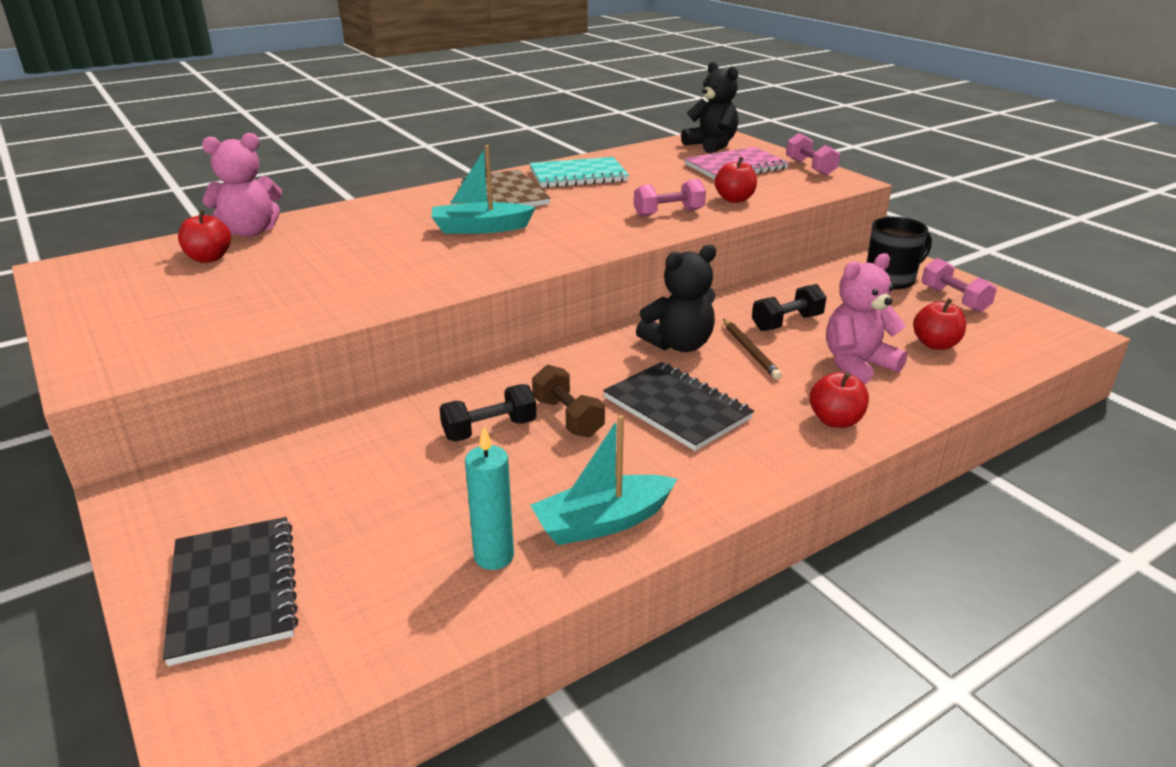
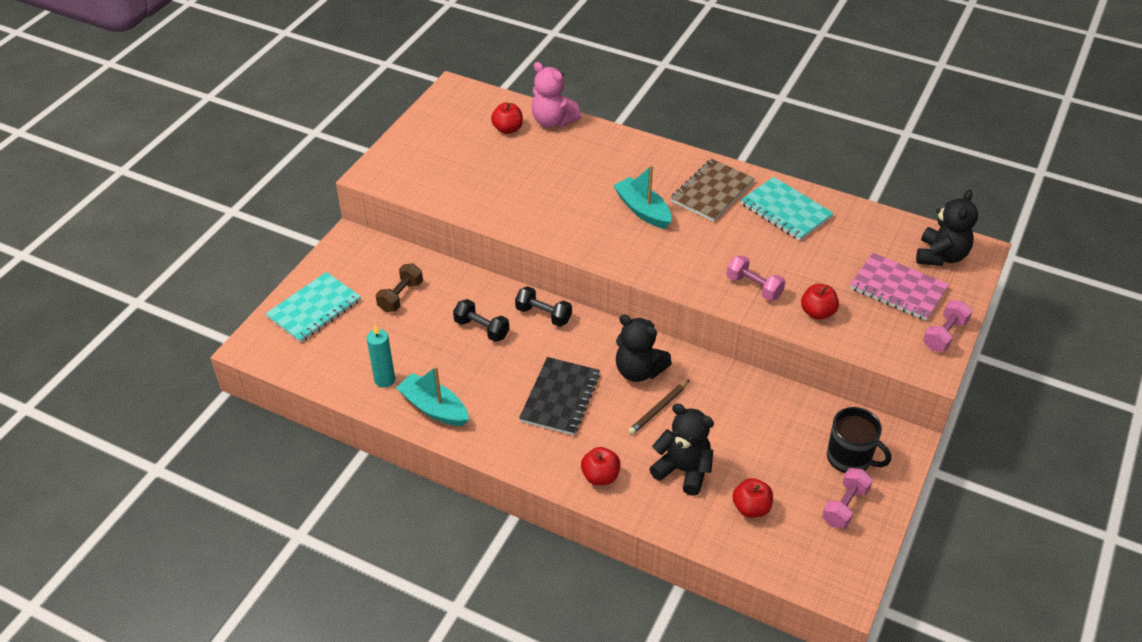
camera: 60 degrees right, 15 degrees up
black notebook [163,517,299,666] -> turquoise notebook [265,272,361,343]
brown dumbbell [532,365,605,437] -> brown dumbbell moved to [376,263,423,312]
black dumbbell [752,284,827,331] -> black dumbbell moved to [515,286,572,327]
pink teddy bear [826,253,907,385] -> black teddy bear [649,403,714,496]

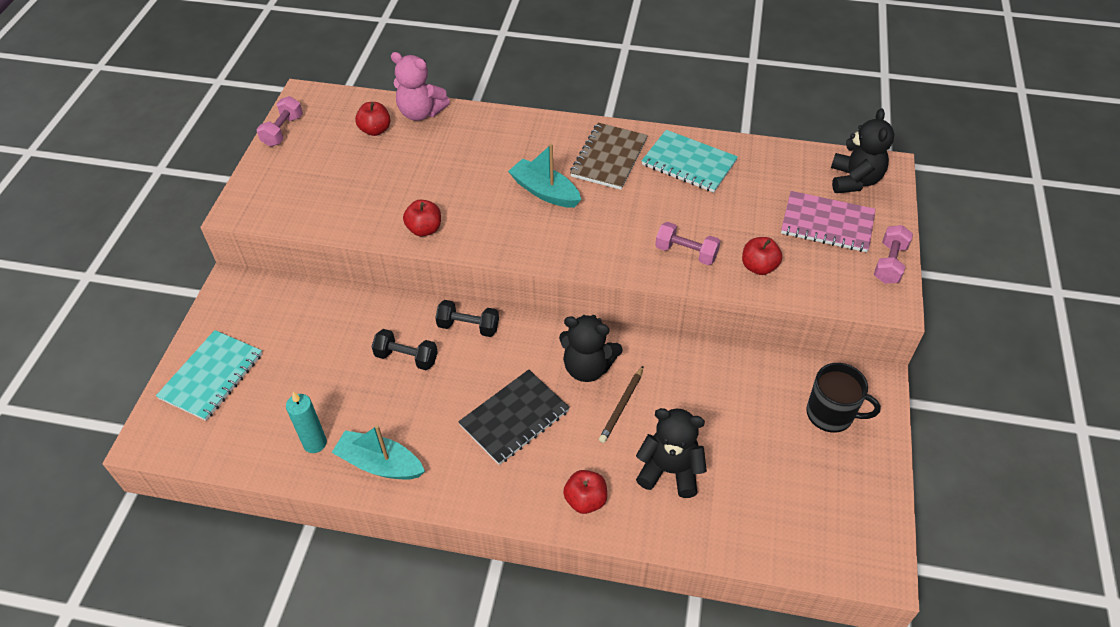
camera: 15 degrees left, 5 degrees up
brown dumbbell [376,263,423,312] -> none
black notebook [519,357,600,435] -> black notebook turned 45 degrees clockwise [458,370,570,465]
red apple [732,478,773,518] -> red apple moved to [403,200,441,237]
pink dumbbell [822,468,873,529] -> pink dumbbell moved to [256,96,303,147]

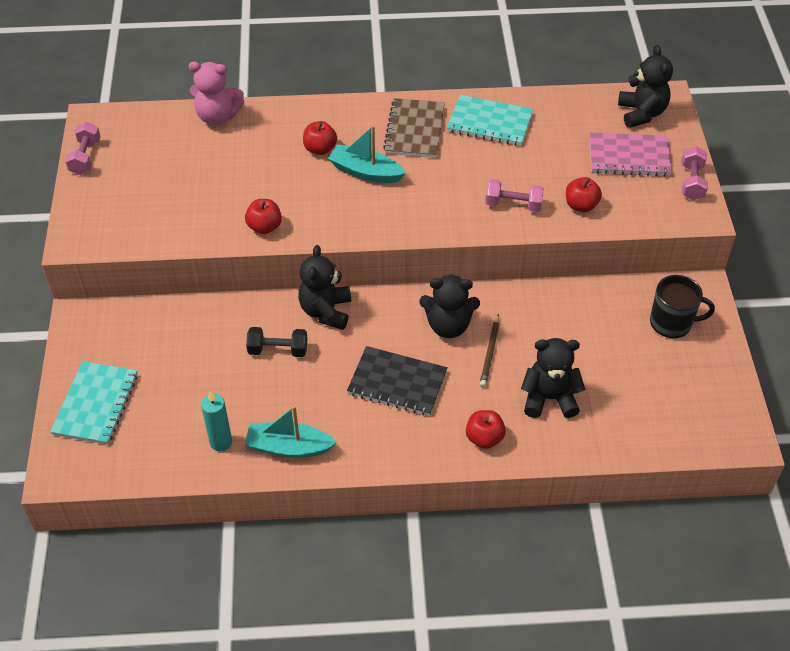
camera: 15 degrees left, 0 degrees up
red apple [355,102,390,136] -> red apple moved to [303,121,337,155]
black dumbbell [435,300,499,337] -> black teddy bear [298,245,351,330]
black notebook [458,370,570,465] -> black notebook turned 75 degrees clockwise [347,346,448,416]

